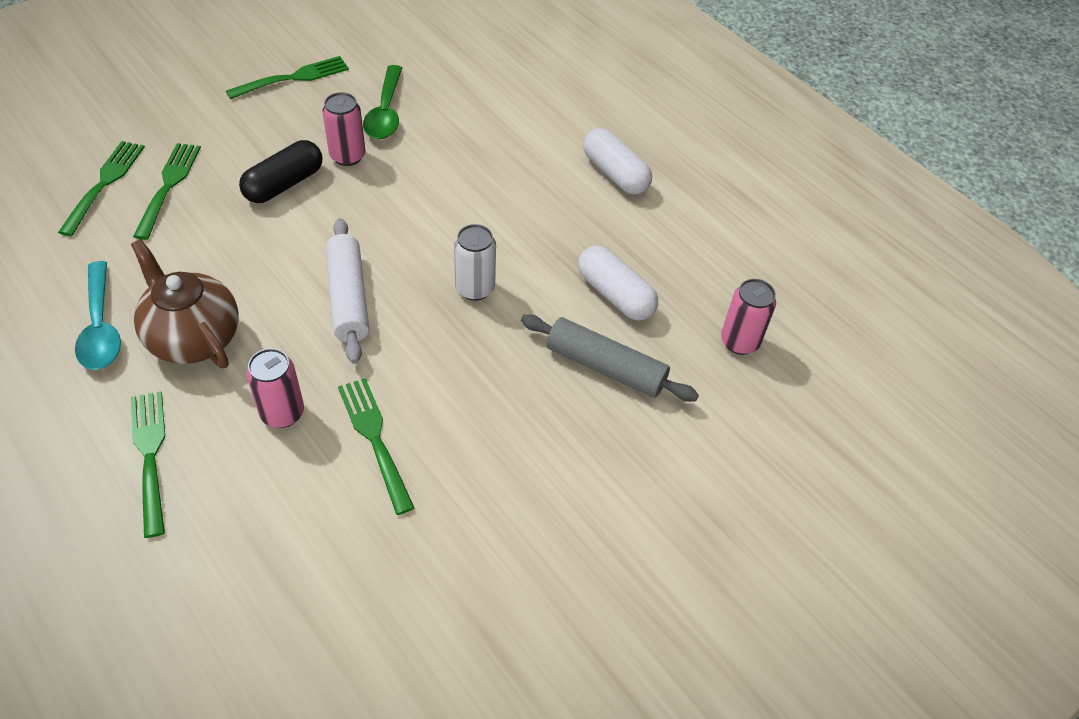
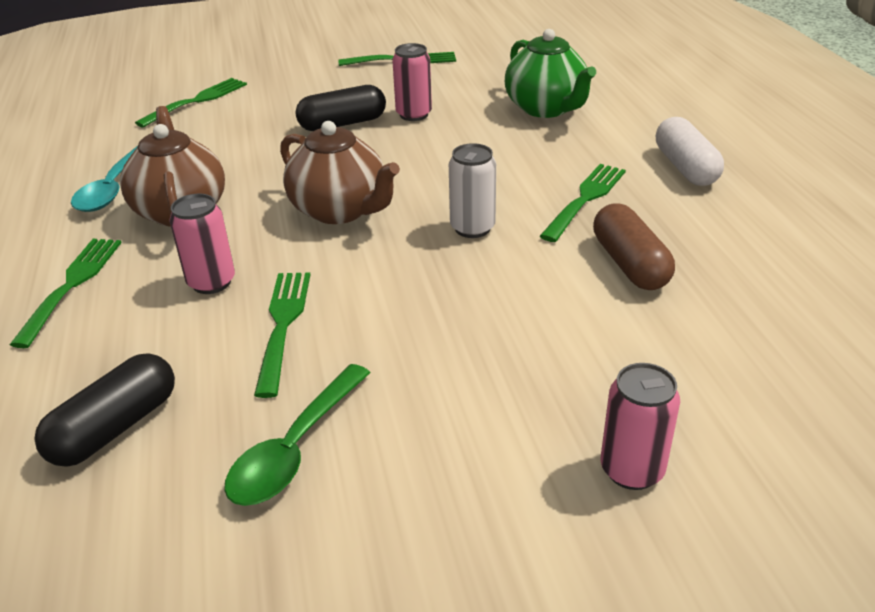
camera: 30 degrees right, 15 degrees down
green fork [133,143,201,240] -> green fork moved to [540,164,626,242]
white rolling pin [326,218,369,364] -> brown teapot [280,121,400,224]
green spoon [363,65,402,139] -> green spoon moved to [224,364,370,506]
grey rolling pin [521,314,699,402] -> none
white capsule [578,246,658,321] -> brown capsule [593,203,675,290]
pink can [721,279,776,355] -> pink can moved to [601,363,680,490]
none -> black capsule [35,354,175,467]
none -> green teapot [505,29,596,118]

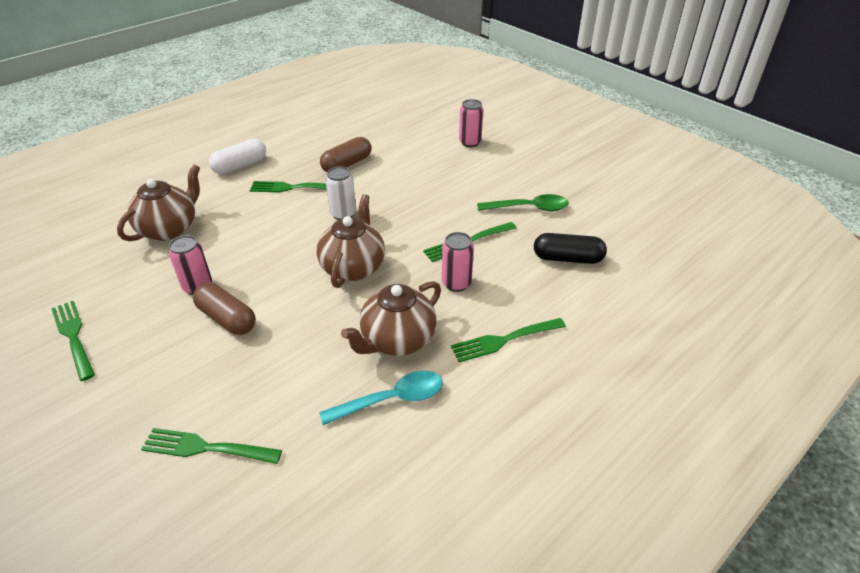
camera: 120 degrees left, 5 degrees up
black capsule [296,85,386,131] -> brown capsule [193,283,256,335]
green teapot [505,29,596,118] -> brown teapot [117,165,200,241]

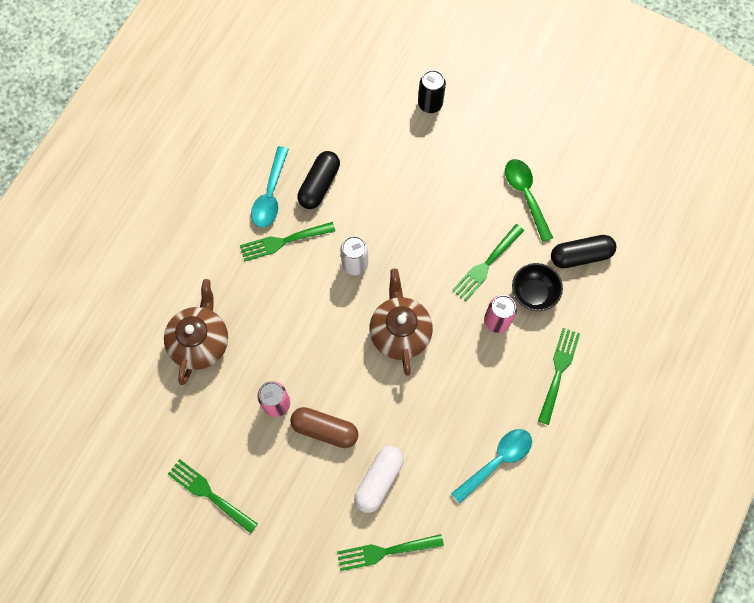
camera: 20 degrees left, 30 degrees up
white capsule [209,139,266,174] -> white capsule moved to [354,446,404,513]
brown capsule [320,137,371,172] -> black capsule [297,151,340,209]
brown teapot [341,281,441,356] -> none
green fork [451,318,566,362] -> green fork turned 150 degrees clockwise [538,328,580,425]
pink can [459,99,483,147] -> black can [418,70,446,113]
green spoon [477,194,569,211] -> green spoon turned 90 degrees counterclockwise [505,159,553,242]
none -> turquoise spoon [251,146,289,227]
none -> black bowl [512,263,563,311]

